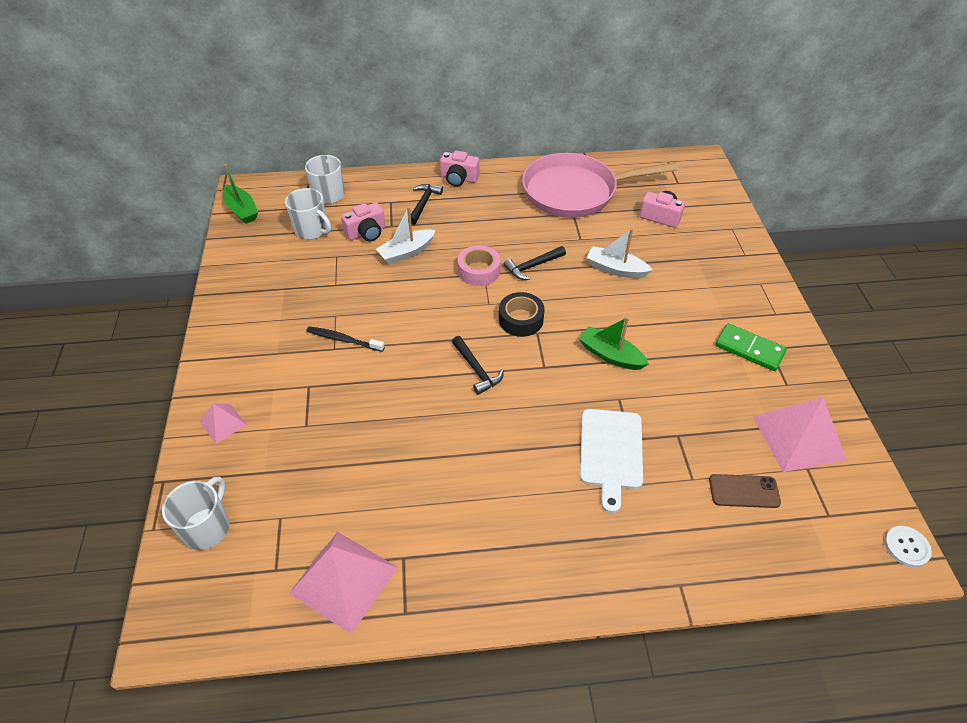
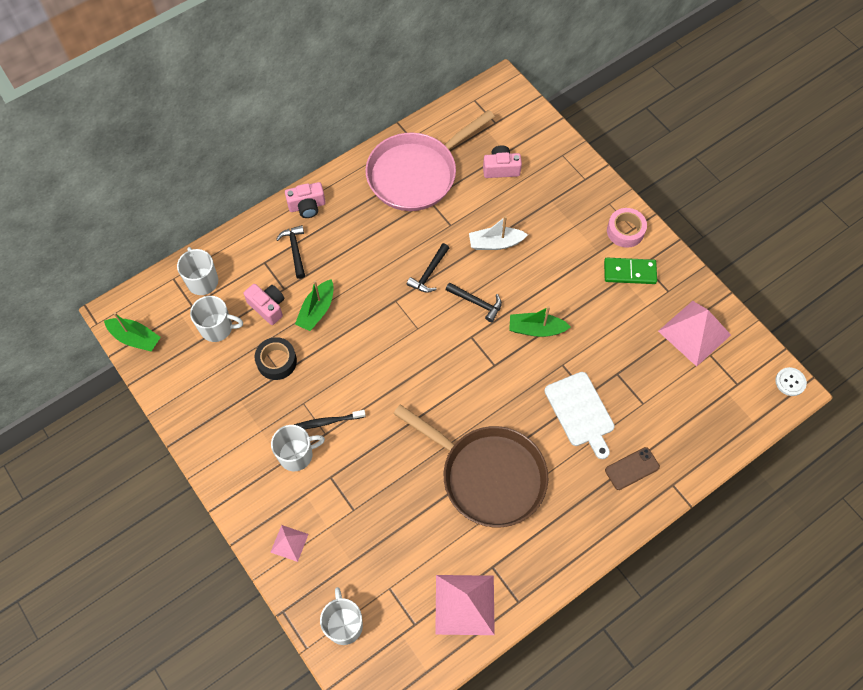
camera: 30 degrees left, 15 degrees up
pink camera [341,202,385,242] -> pink camera turned 75 degrees counterclockwise [244,284,284,325]
white boat [376,207,436,264] -> green boat [295,279,334,331]
black hammer [452,336,504,395] -> black hammer moved to [446,282,502,322]
pink tape [458,245,500,286] -> pink tape moved to [607,208,647,248]
black tape [499,292,545,337] -> black tape moved to [254,337,297,380]
brown phone [709,474,781,508] -> brown phone moved to [605,447,660,490]
none -> white mug [271,425,325,471]
none -> brown pan [393,404,548,527]

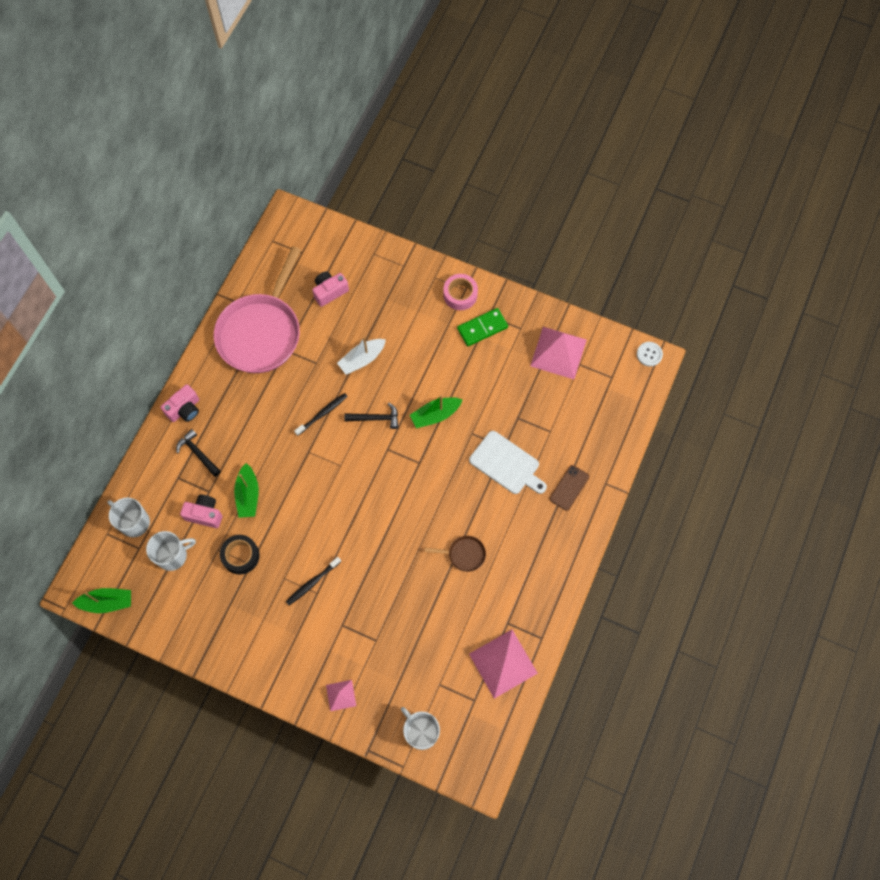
camera: 30 degrees left, 5 degrees up
white mug [271,425,325,471] -> none
brown pan [393,404,548,527] -> brown pan [425,536,486,572], size x0.40
black hammer [407,243,449,293] -> black toothbrush [294,393,348,436]

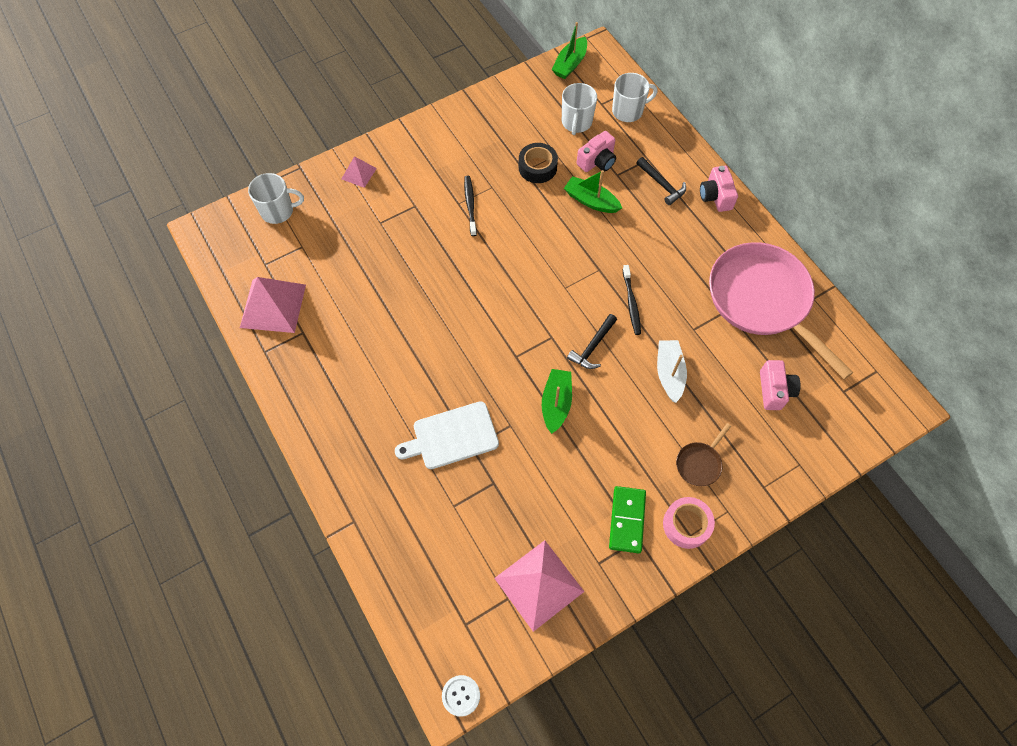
camera: 125 degrees right, 5 degrees down
black hammer [176,429,221,477] -> black hammer turned 60 degrees clockwise [637,157,686,205]
brown pan [425,536,486,572] -> brown pan moved to [676,423,731,486]
brown phone [550,465,589,511] -> none

